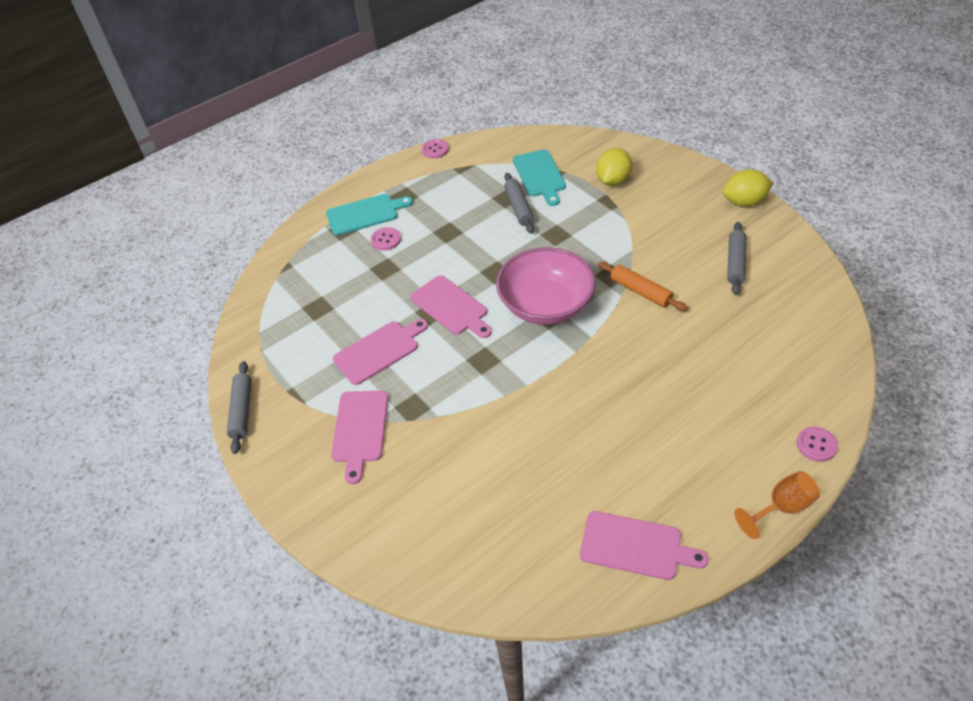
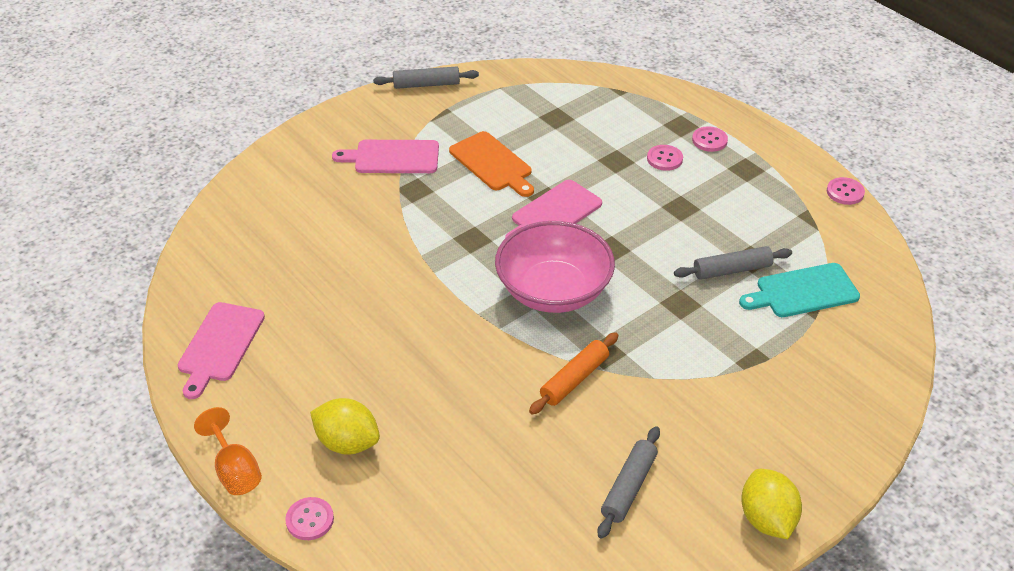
camera: 85 degrees right, 5 degrees down
turquoise cutting board [326,194,413,236] -> pink button [692,126,728,152]
pink cutting board [333,319,428,385] -> orange cutting board [449,131,534,197]
yellow lemon [596,148,632,186] -> yellow lemon moved to [310,398,380,455]
grey rolling pin [727,222,746,295] -> grey rolling pin turned 75 degrees counterclockwise [598,426,660,539]

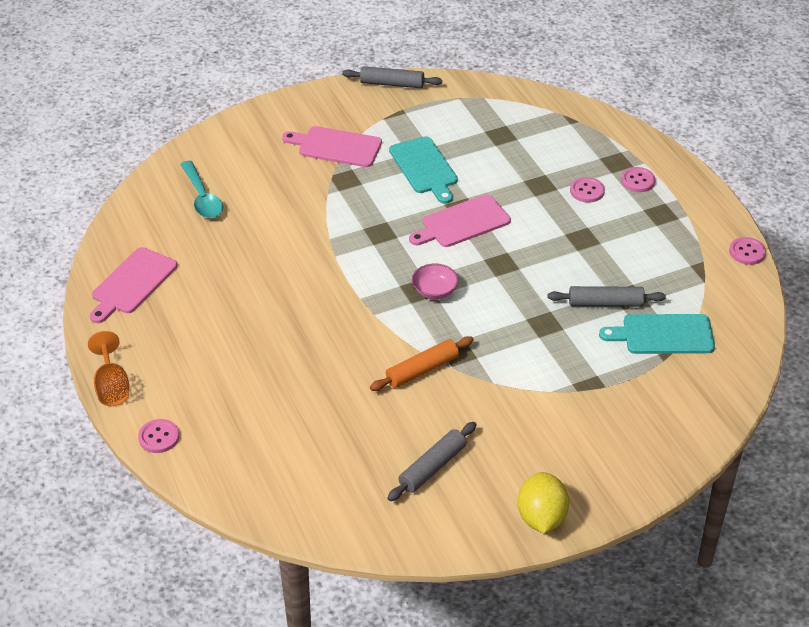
camera: 15 degrees right, 0 degrees up
yellow lemon [310,398,380,455] -> none
orange cutting board [449,131,534,197] -> turquoise cutting board [389,136,458,204]
pink bowl [495,221,615,313] -> pink bowl [412,263,458,299], size x0.43
none -> turquoise spoon [180,161,223,219]

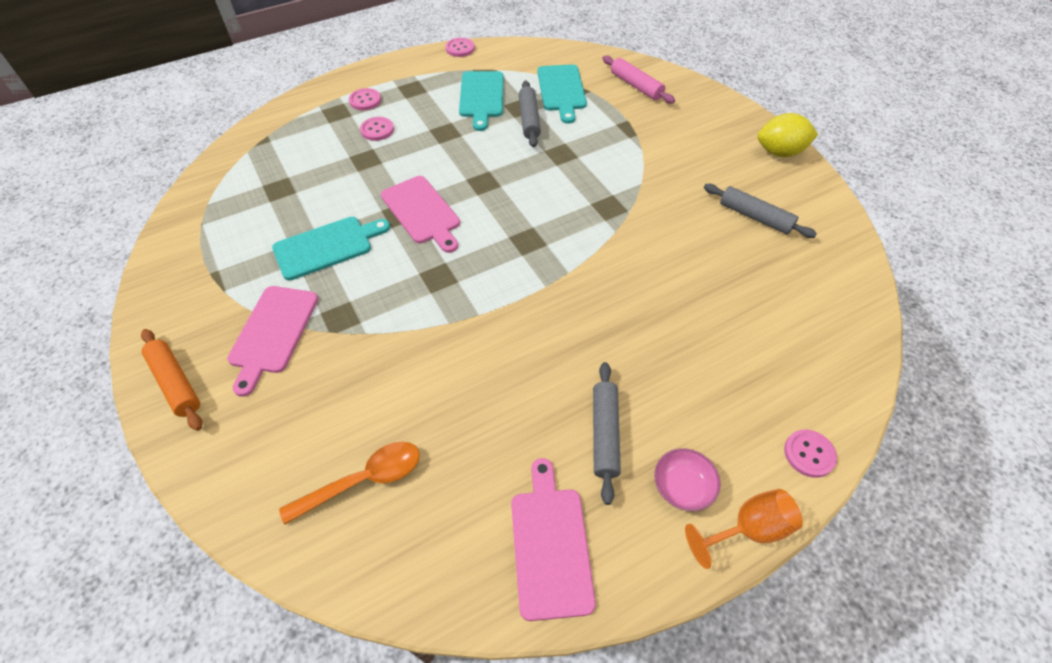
camera: 95 degrees left, 10 degrees up
pink cutting board [90,247,177,323] -> pink cutting board turned 120 degrees counterclockwise [511,458,596,621]
turquoise spoon [180,161,223,219] -> orange spoon [279,442,420,525]
grey rolling pin [342,66,442,88] -> grey rolling pin moved to [593,362,621,505]
orange rolling pin [370,336,474,391] -> orange rolling pin moved to [141,329,202,431]
pink bowl [412,263,458,299] -> pink bowl moved to [654,448,720,511]
none -> turquoise cutting board [459,71,503,131]
none -> pink rolling pin [602,55,675,104]

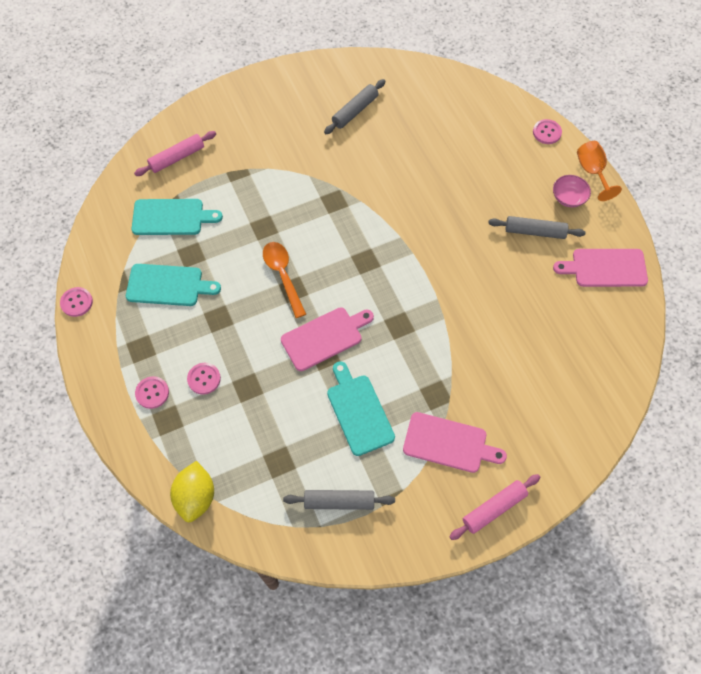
camera: 85 degrees left, 10 degrees up
orange rolling pin [141,329,202,431] -> pink rolling pin [449,474,540,540]
orange spoon [279,442,420,525] -> orange spoon moved to [263,242,306,318]
grey rolling pin [519,81,541,147] -> grey rolling pin moved to [283,490,395,510]
yellow lemon [757,113,818,157] -> yellow lemon moved to [170,461,214,522]

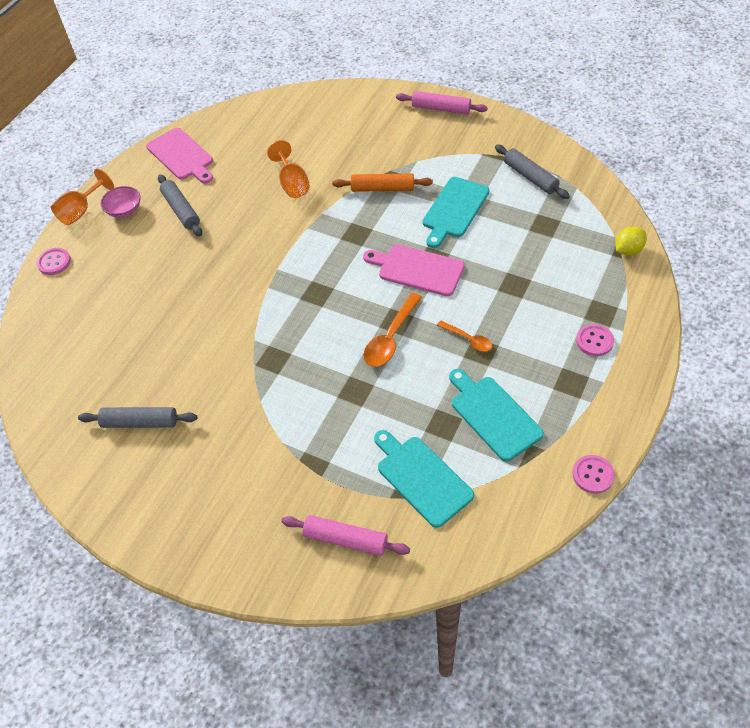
camera: 125 degrees left, 10 degrees down
yellow lemon [170,461,214,522] -> yellow lemon [615,227,647,256], size x0.66
pink button [187,363,221,395] -> none
pink cutting board [403,412,507,473] -> none
none -> orange goblet [267,140,310,198]
none -> orange rolling pin [332,173,433,192]
none -> orange spoon [437,321,492,352]

